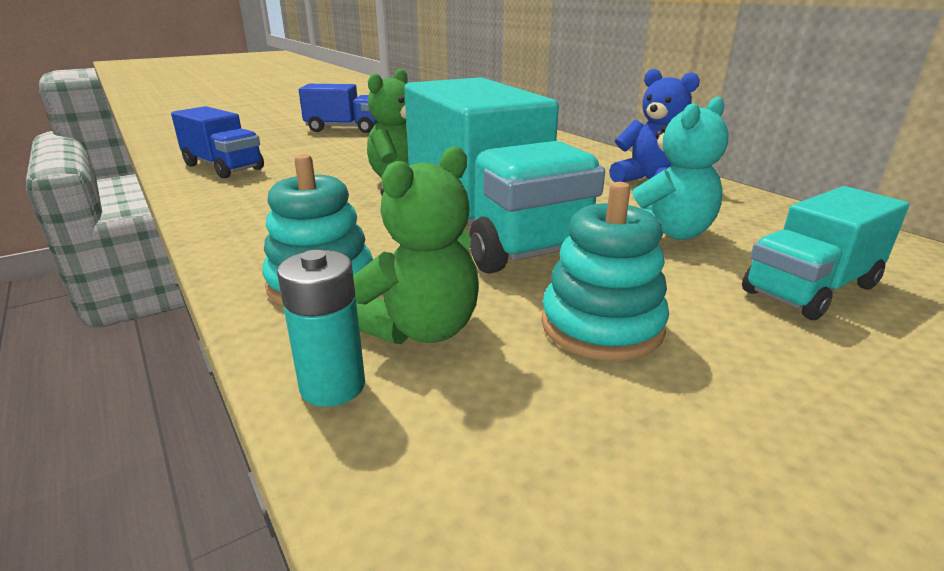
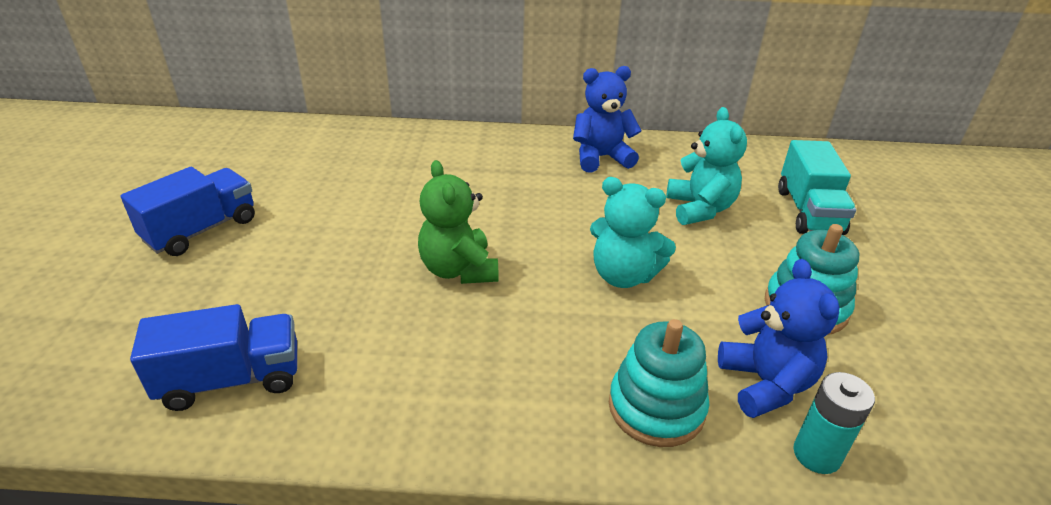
camera: 55 degrees left, 10 degrees up
green teddy bear [353,146,479,344] -> blue teddy bear [718,259,840,418]
turquoise truck [404,77,605,274] -> turquoise teddy bear [590,177,676,288]

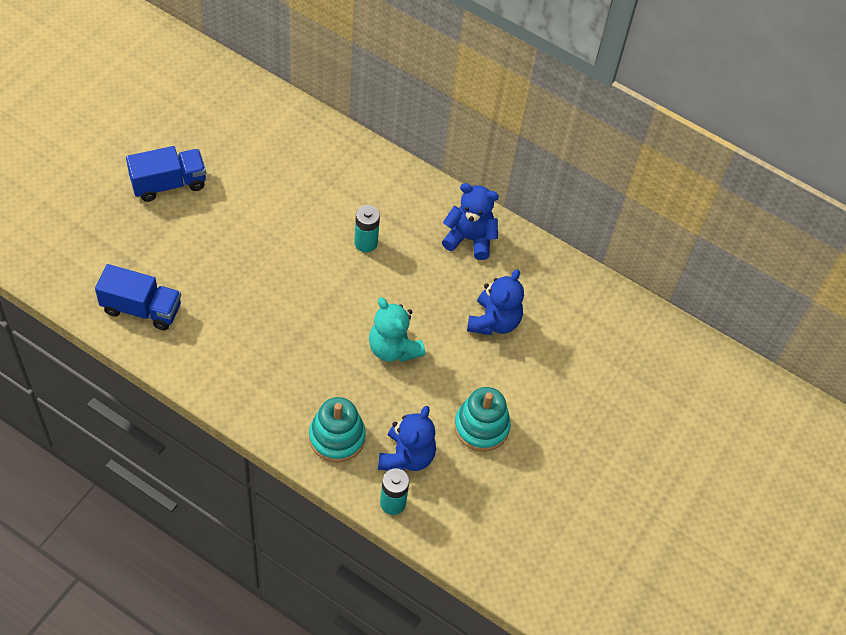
camera: 25 degrees right, 20 degrees up
green teddy bear [418,160,499,284] -> none
turquoise teddy bear [666,107,747,225] -> blue teddy bear [467,269,524,335]
turquoise truck [778,140,856,235] -> none
none -> turquoise battery [354,205,380,252]

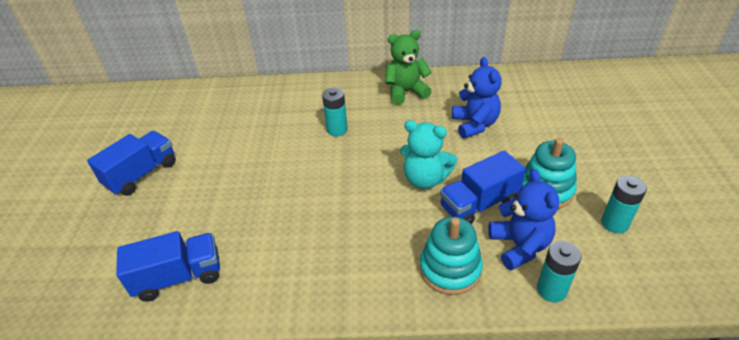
camera: 25 degrees left, 15 degrees down
blue teddy bear [442,183,499,260] -> green teddy bear [385,30,432,105]
none -> blue truck [440,150,526,224]
none -> turquoise battery [601,175,647,233]

